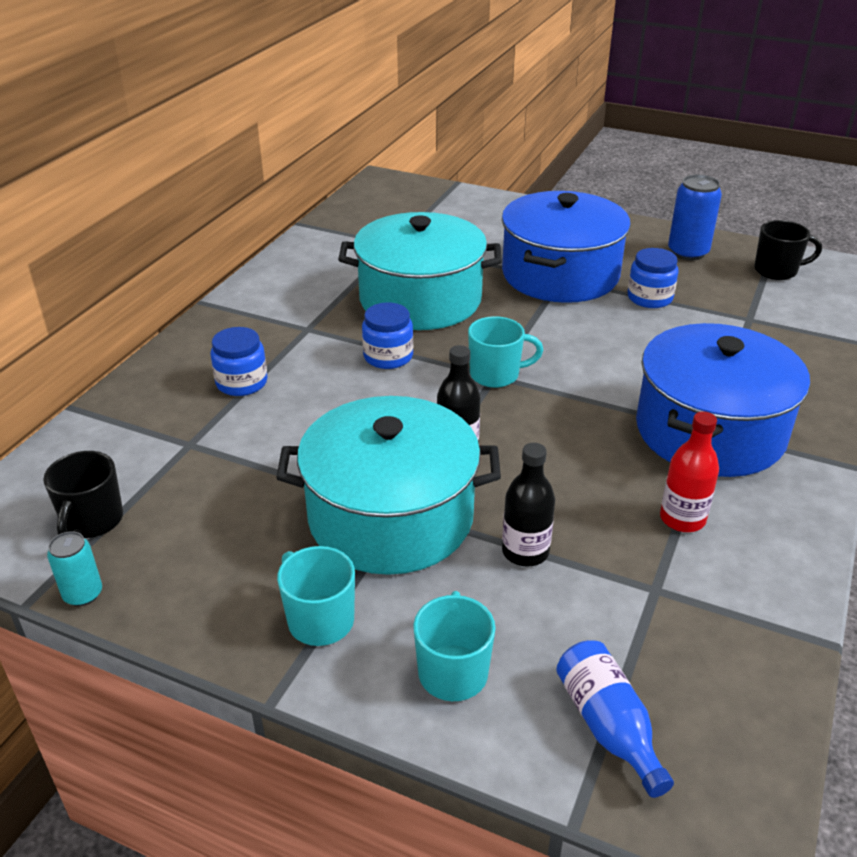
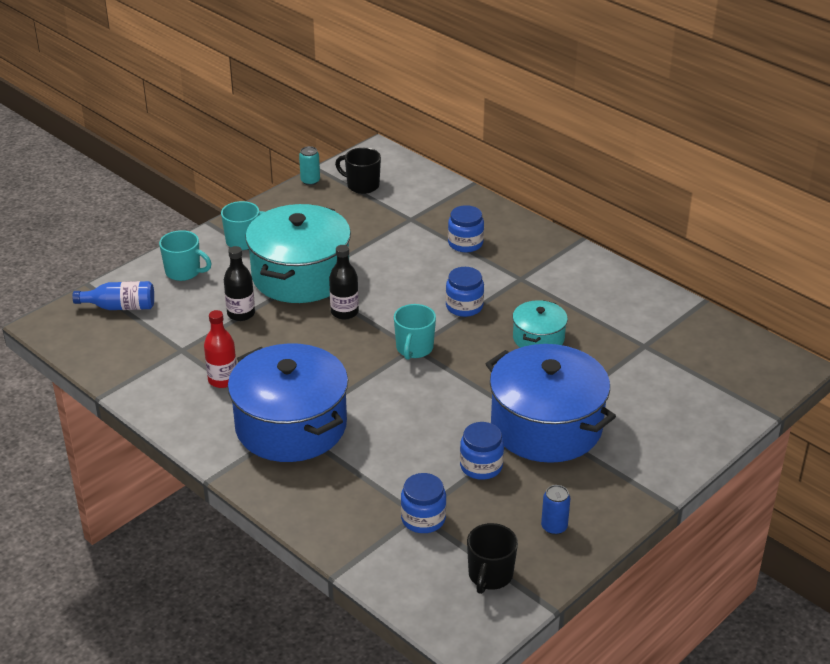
camera: 110 degrees right, 0 degrees up
turquoise pot [338,212,502,330] -> turquoise pot [513,300,568,348], size x0.50
blue can [668,175,722,260] -> blue can [541,485,570,535], size x0.60
none -> blue jar [401,473,446,533]

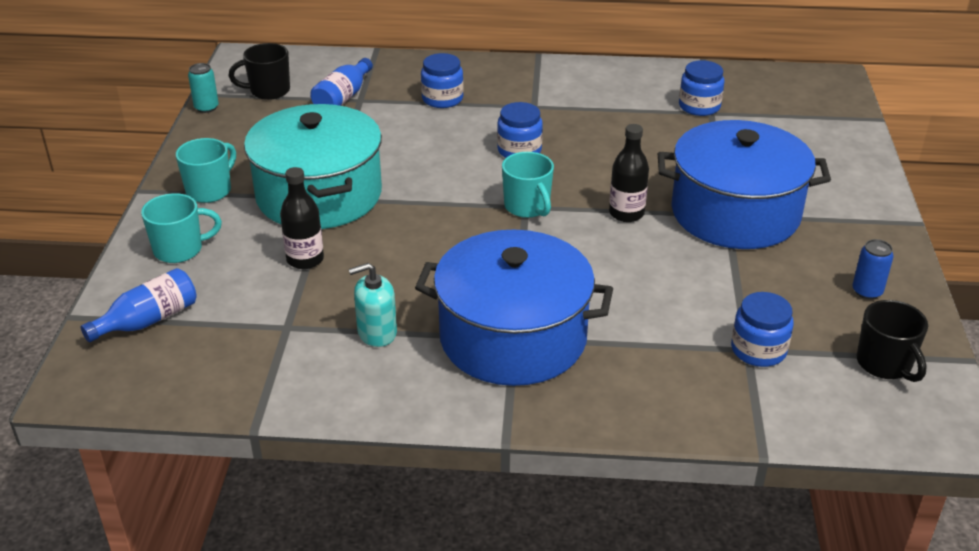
camera: 40 degrees left, 0 degrees up
red bottle [204,310,237,388] -> turquoise soap dispenser [349,263,397,347]
black bottle [329,245,359,320] -> black bottle moved to [609,124,649,222]
blue jar [460,422,504,480] -> blue jar moved to [679,60,725,116]
turquoise pot [513,300,568,348] -> none
none -> blue bottle [310,58,373,106]

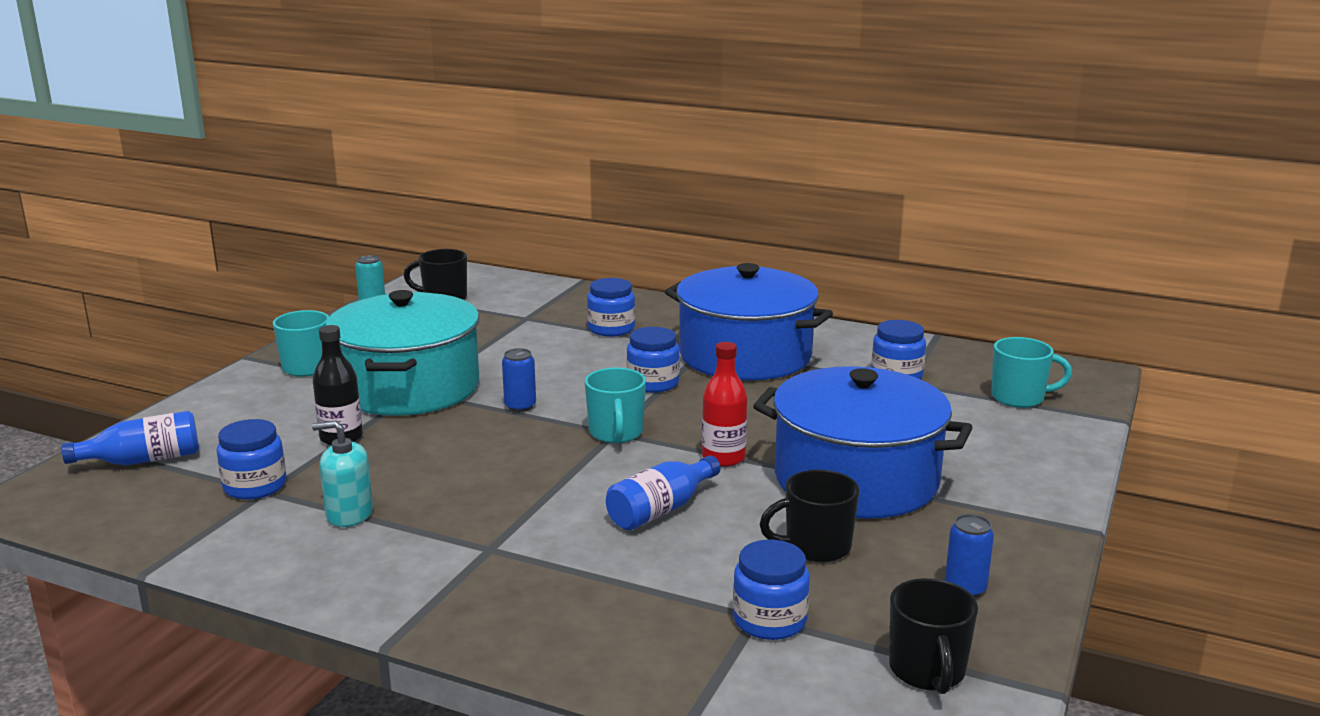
camera: 20 degrees right, 15 degrees down
turquoise mug [141,193,222,263] -> turquoise mug moved to [991,337,1072,408]
blue bottle [310,58,373,106] -> blue bottle moved to [606,455,720,530]
blue pot [415,230,613,386] -> blue pot moved to [665,263,833,381]
black bottle [609,124,649,222] -> red bottle [702,342,747,467]
none -> blue jar [216,419,287,500]
none -> blue can [502,348,536,412]
none -> black mug [760,470,859,562]

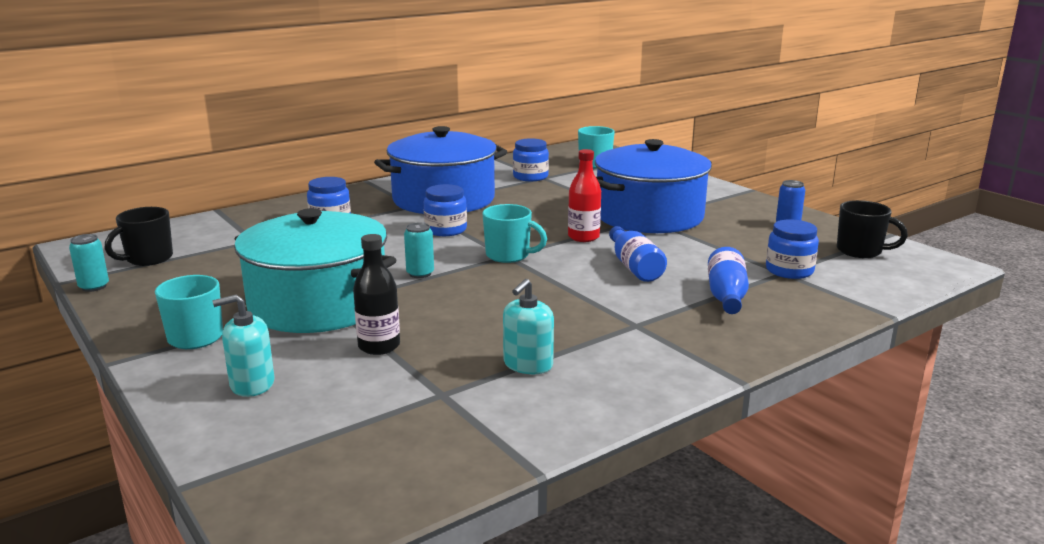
camera: 60 degrees left, 0 degrees up
blue bottle [61,411,199,465] -> blue bottle moved to [708,247,749,314]
blue jar [216,419,287,500] -> none
blue can [502,348,536,412] -> turquoise can [404,223,434,278]
black mug [760,470,859,562] -> none
none -> turquoise soap dispenser [212,294,275,397]

